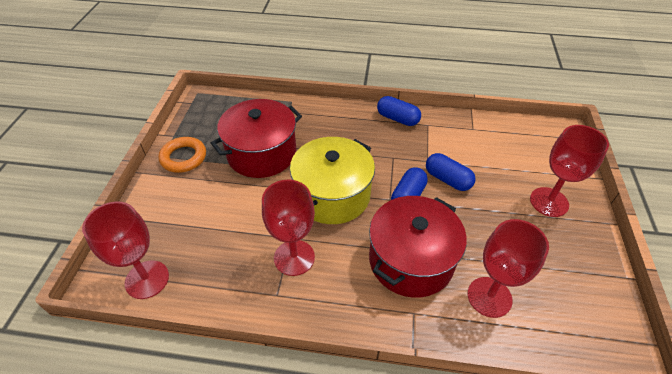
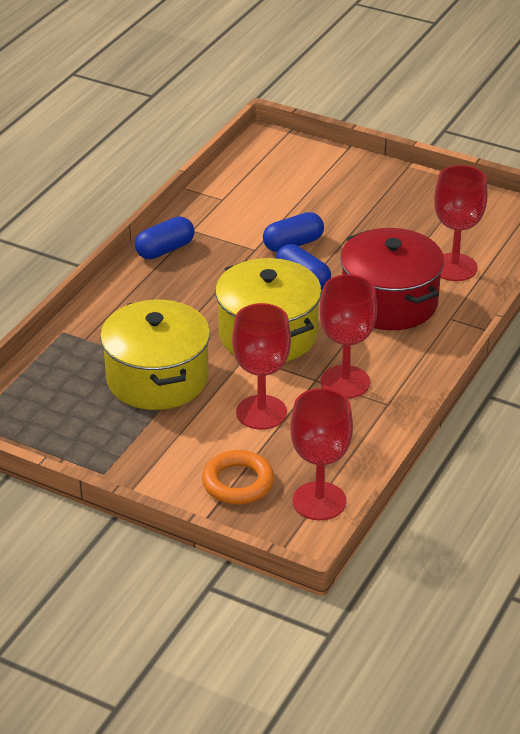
camera: 70 degrees left, 10 degrees down
orange ring [158,137,206,173] -> orange ring moved to [202,450,274,504]
red pot [211,99,302,178] -> yellow pot [100,299,210,410]
red goblet [530,125,609,217] -> red goblet moved to [232,303,291,430]

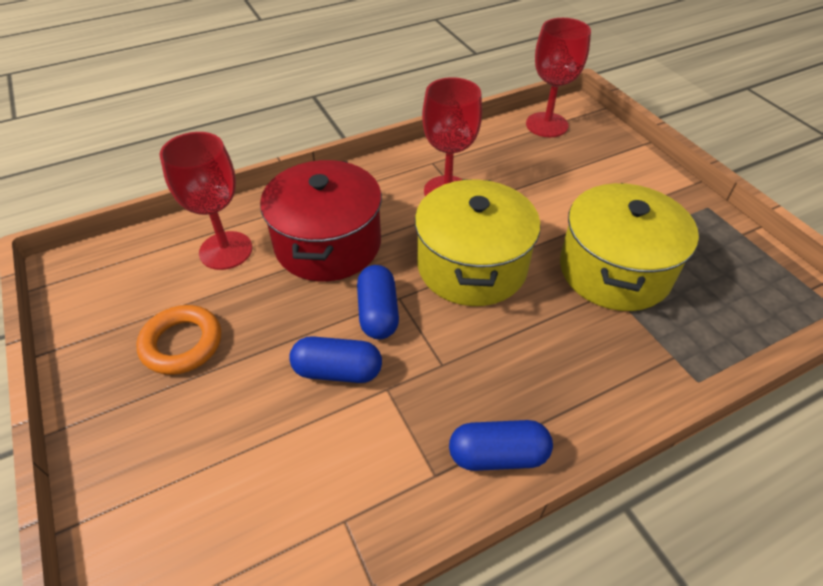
camera: 145 degrees left, 10 degrees up
orange ring [202,450,274,504] -> orange ring moved to [136,305,221,375]
red goblet [232,303,291,430] -> none

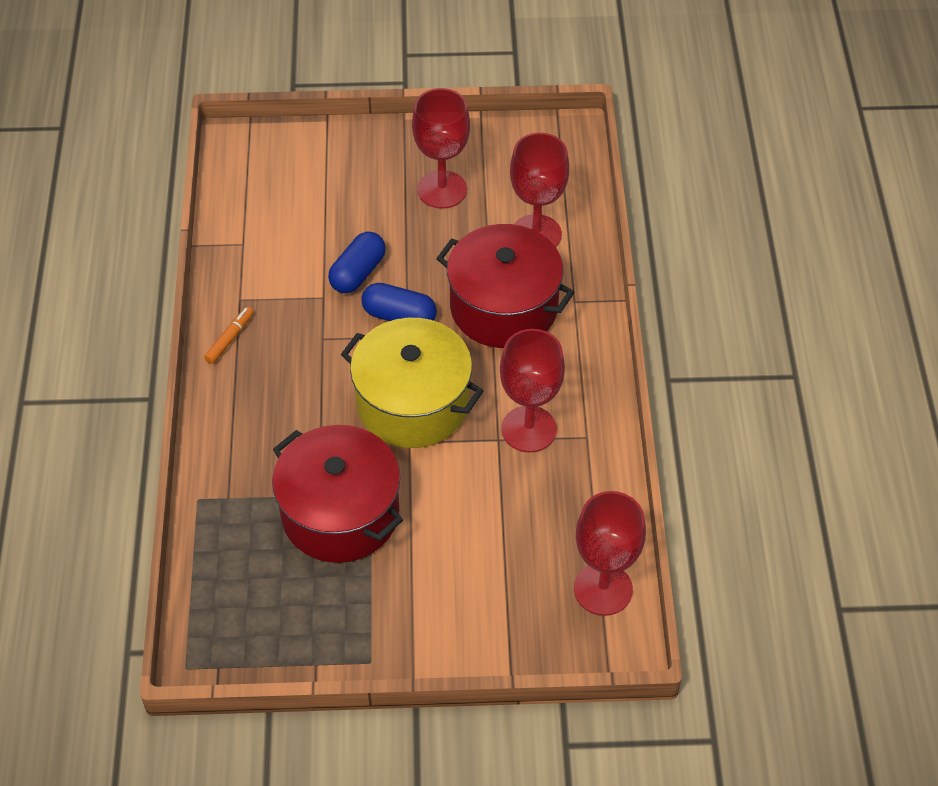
camera: 115 degrees right, 5 degrees up
orange ring [136,305,221,375] -> red goblet [412,88,470,209]
blue capsule [449,420,553,471] -> orange marker [204,307,254,364]
yellow pot [560,183,699,311] -> red pot [272,425,403,563]

